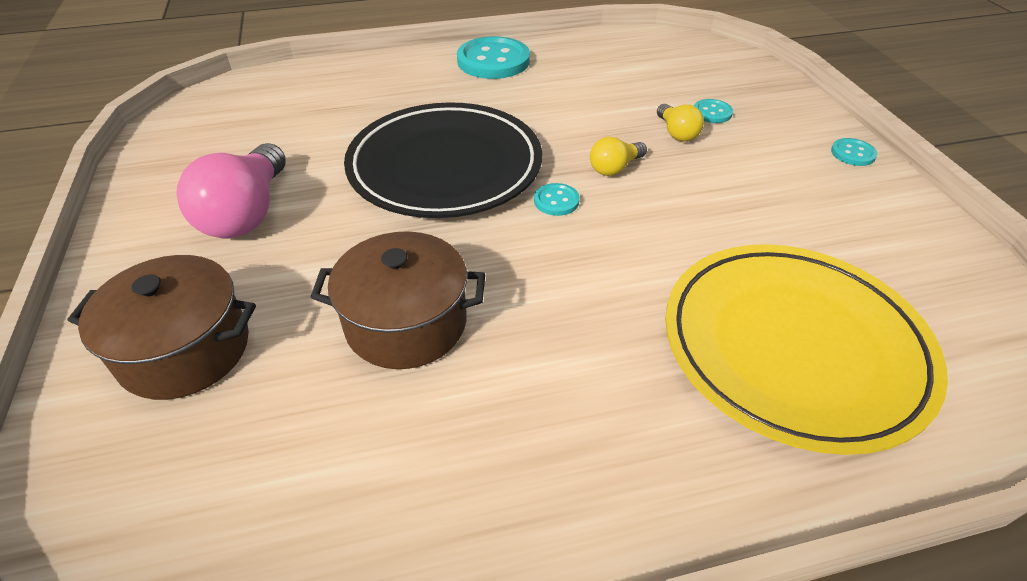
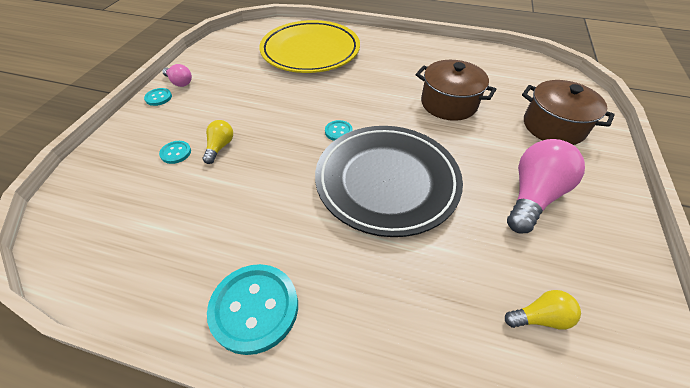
camera: 150 degrees left, 5 degrees up
yellow light bulb [590,137,647,176] -> yellow light bulb moved to [505,290,581,330]
none -> pink light bulb [162,64,192,87]

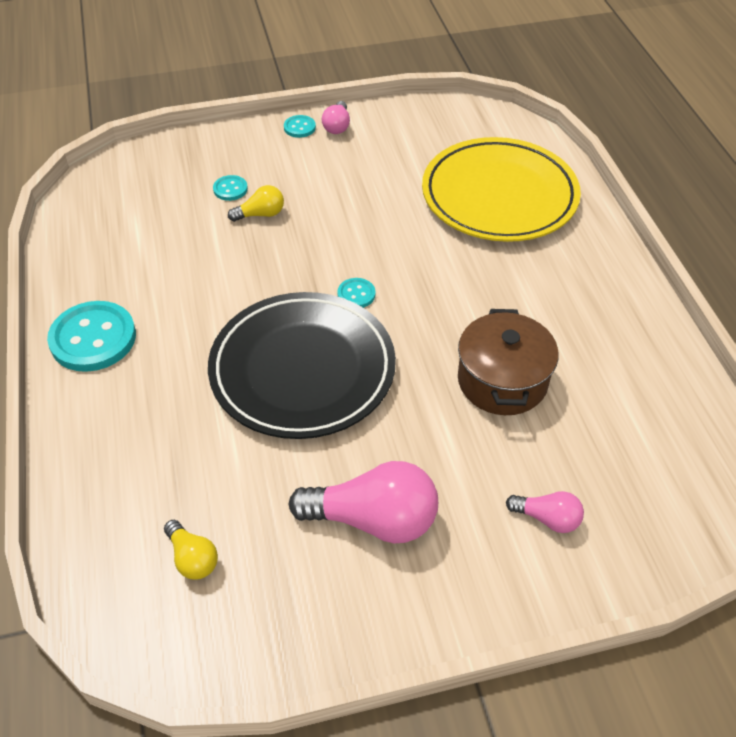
camera: 60 degrees right, 0 degrees up
brown pot [522,80,615,145] -> pink light bulb [506,491,584,533]

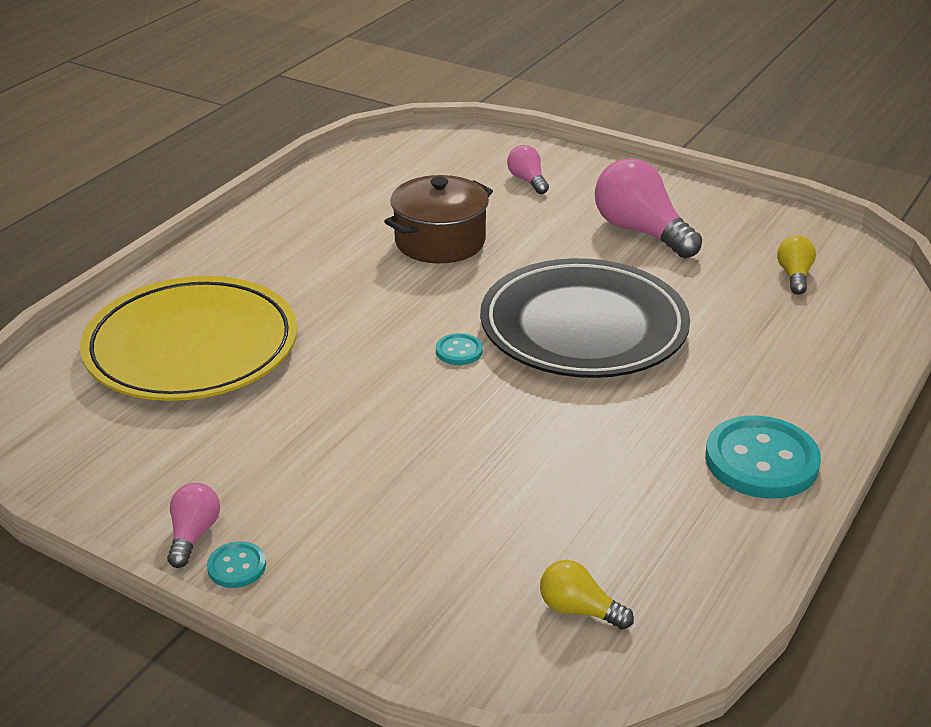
camera: 135 degrees left, 15 degrees down
turquoise button [213,175,248,201] -> none
yellow light bulb [228,185,284,222] -> yellow light bulb moved to [540,560,634,630]
pink light bulb [322,101,350,134] -> pink light bulb turned 45 degrees counterclockwise [167,483,220,568]

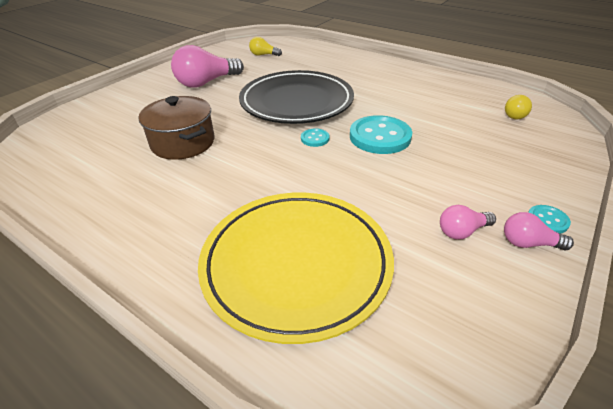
camera: 85 degrees left, 5 degrees up
pink light bulb [507,145,549,194] -> pink light bulb moved to [440,205,496,240]
turquoise button [705,415,821,499] -> turquoise button moved to [350,115,412,154]

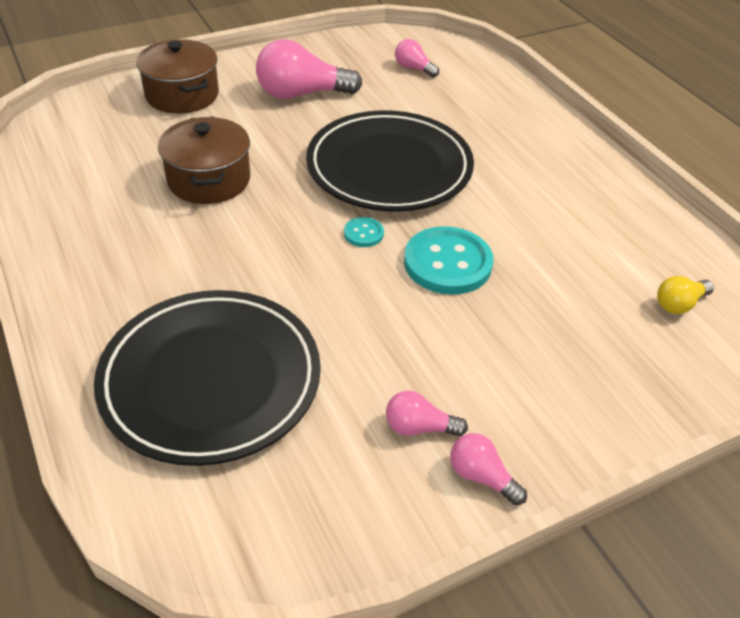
camera: 25 degrees right, 5 degrees up
yellow plate [198,193,394,344] -> black plate [94,290,321,466]
yellow light bulb [249,37,282,56] -> pink light bulb [395,39,439,78]
turquoise button [528,205,571,233] -> none
none -> brown pot [136,39,219,113]

